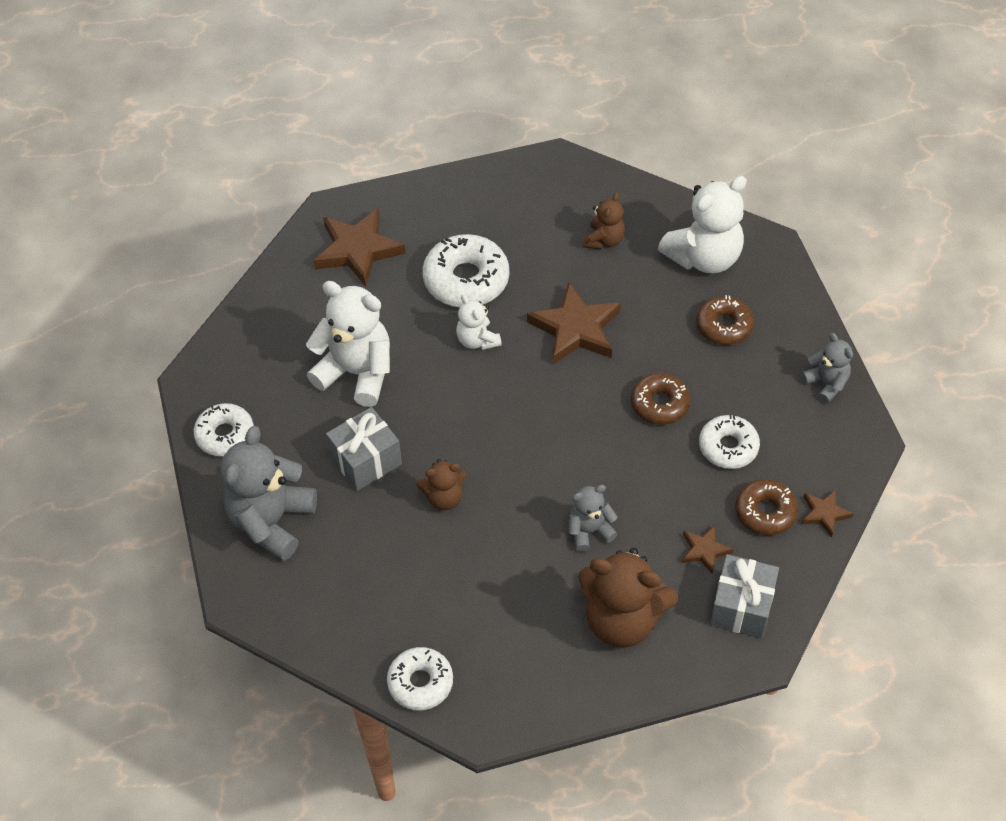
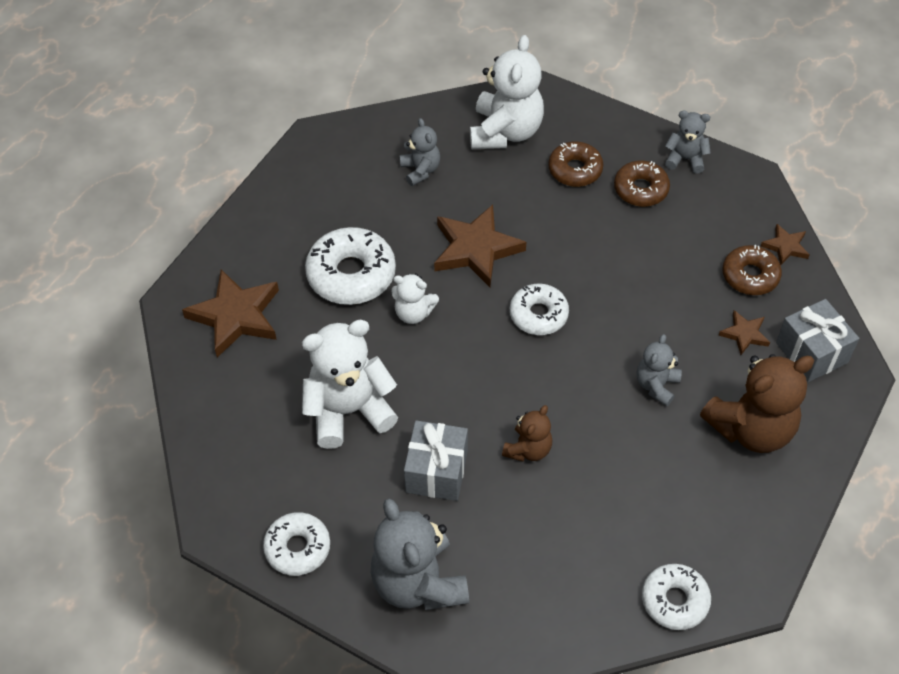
camera: 45 degrees left, 0 degrees up
brown teddy bear [583,192,625,250] -> grey teddy bear [400,118,440,186]
brown donut [631,373,690,425] -> brown donut moved to [614,161,670,207]
white donut [699,415,760,469] -> white donut moved to [510,284,569,335]

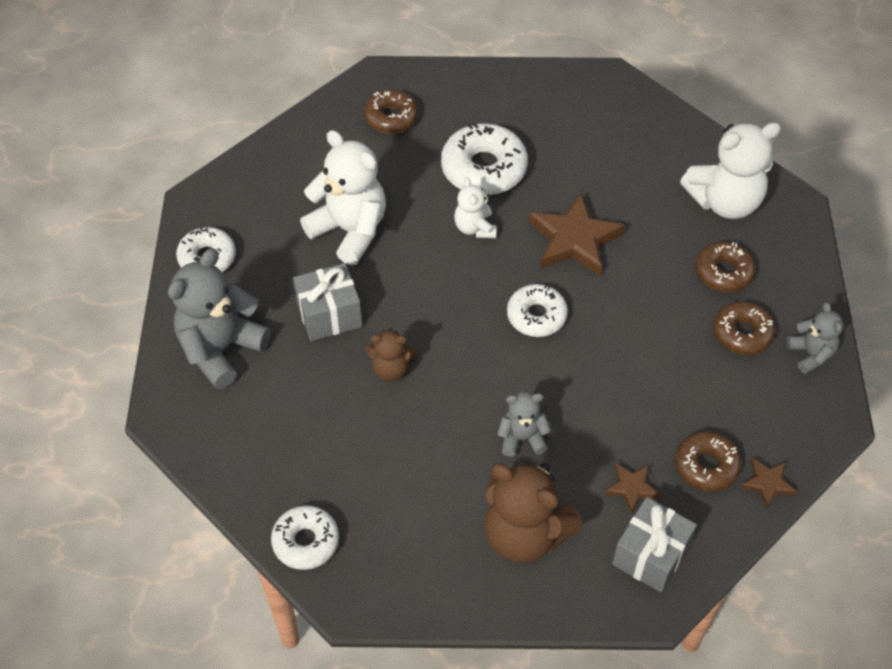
camera: 60 degrees right, 0 degrees up
brown star [182,269,279,357] -> brown donut [364,89,418,134]
grey teddy bear [400,118,440,186] -> none

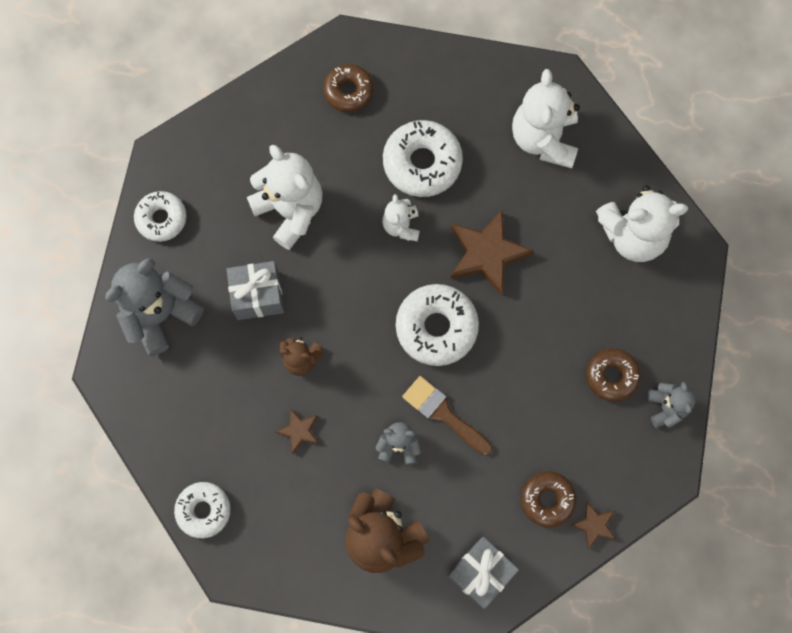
camera: 10 degrees right, 20 degrees up
white donut [507,284,568,337] -> white donut [396,284,479,366], size x1.55
brown star [604,463,660,514] -> brown star moved to [275,408,319,454]
brown donut [695,241,755,292] -> none
none -> brown brush [402,376,493,456]
none -> white teddy bear [512,69,580,168]

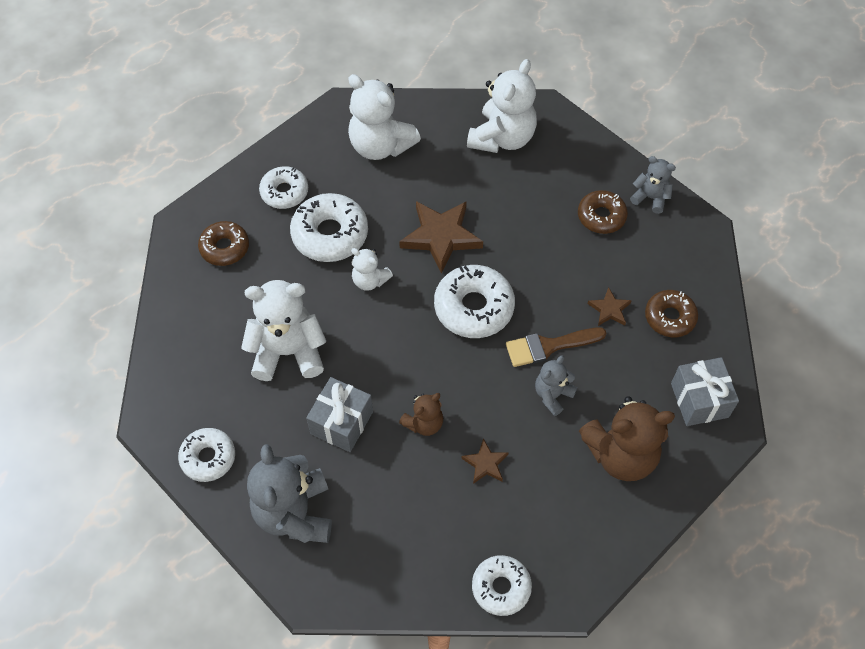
camera: 55 degrees left, 15 degrees down
brown star [571,501,616,549] -> brown star moved to [588,287,632,326]
none -> white donut [259,166,308,209]

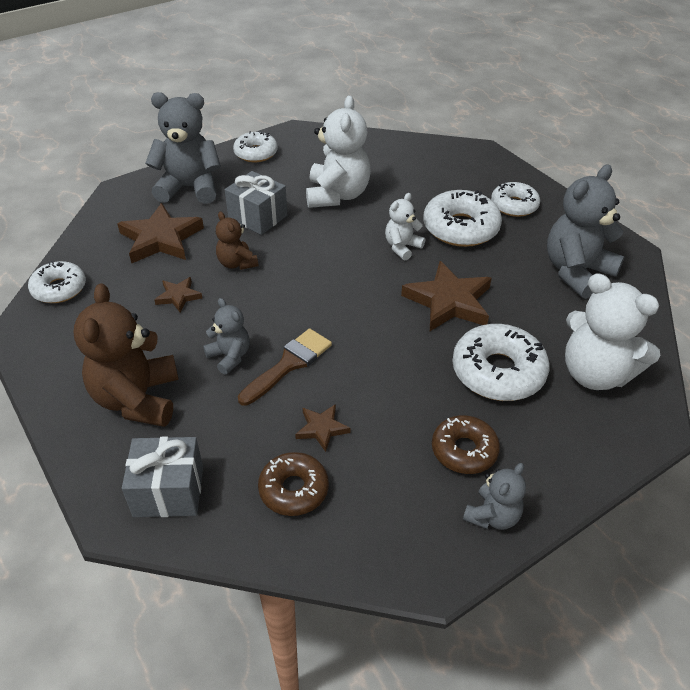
camera: 100 degrees right, 15 degrees down
brown donut [198,221,249,266] -> none
white teddy bear [348,74,421,160] -> grey teddy bear [547,165,624,299]
white donut [434,265,515,338] -> white donut moved to [452,324,550,401]
brown brush [506,327,606,367] -> brown brush turned 45 degrees clockwise [238,328,332,406]
none -> brown star [117,203,204,263]

